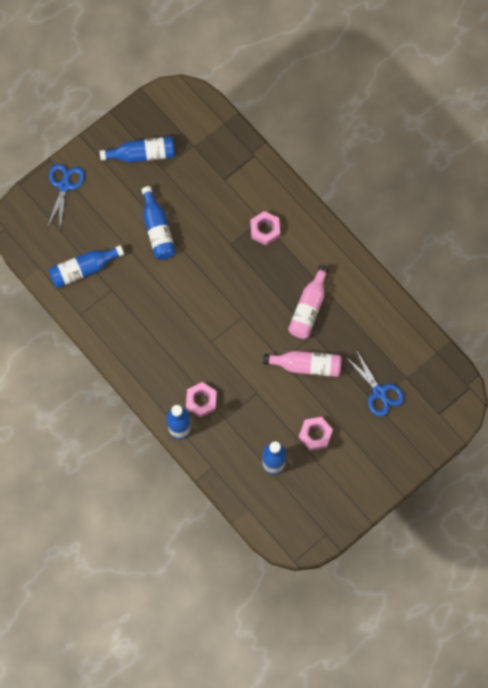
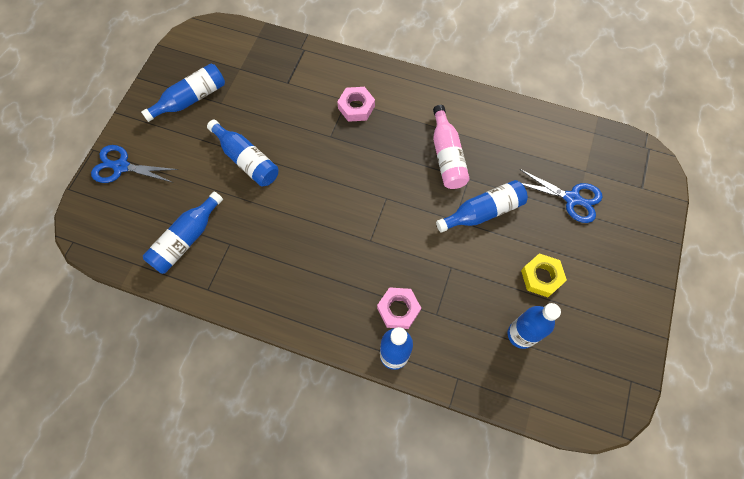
camera: 30 degrees left, 5 degrees down
blue scissors [47,164,85,228] -> blue scissors turned 60 degrees counterclockwise [91,145,179,183]
pink bottle [263,351,342,377] -> blue bottle [436,180,528,233]
pink nut [299,417,333,451] -> yellow nut [521,253,567,297]

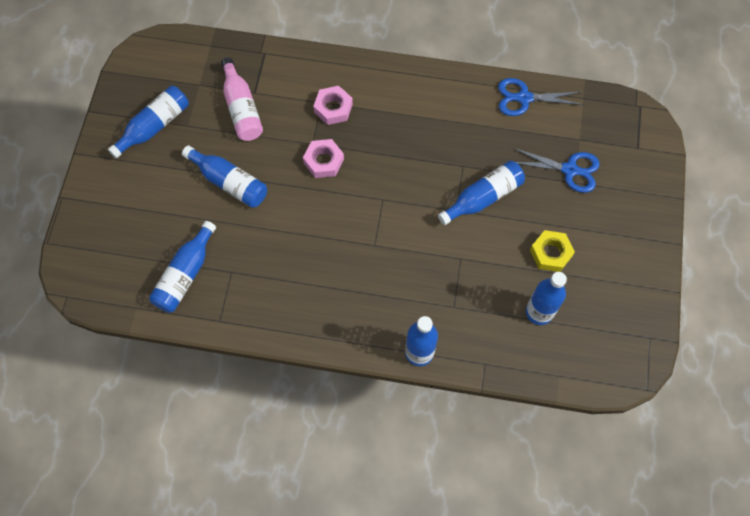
camera: 10 degrees left, 0 degrees up
blue scissors [91,145,179,183] -> blue scissors moved to [498,78,584,116]
pink nut [377,287,421,329] -> pink nut moved to [303,139,344,178]
pink bottle [433,105,470,189] -> pink bottle moved to [221,57,263,141]

